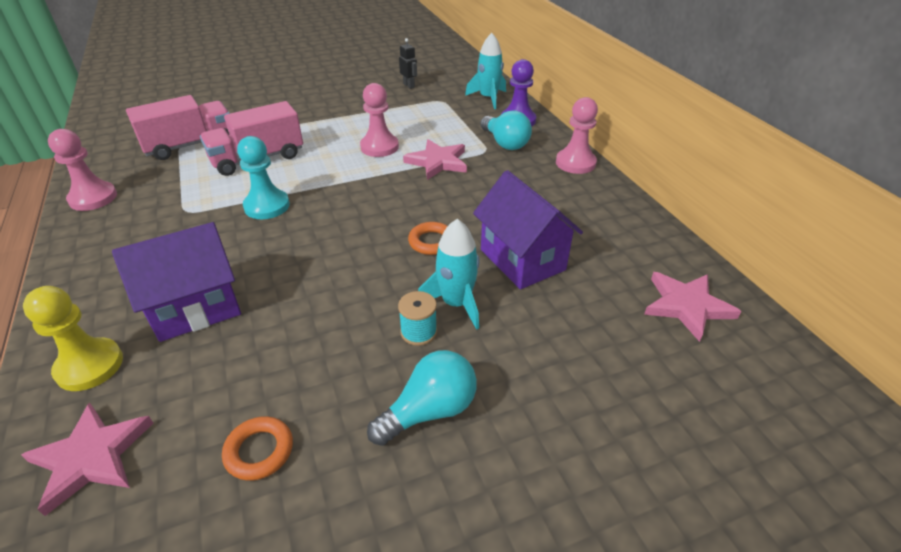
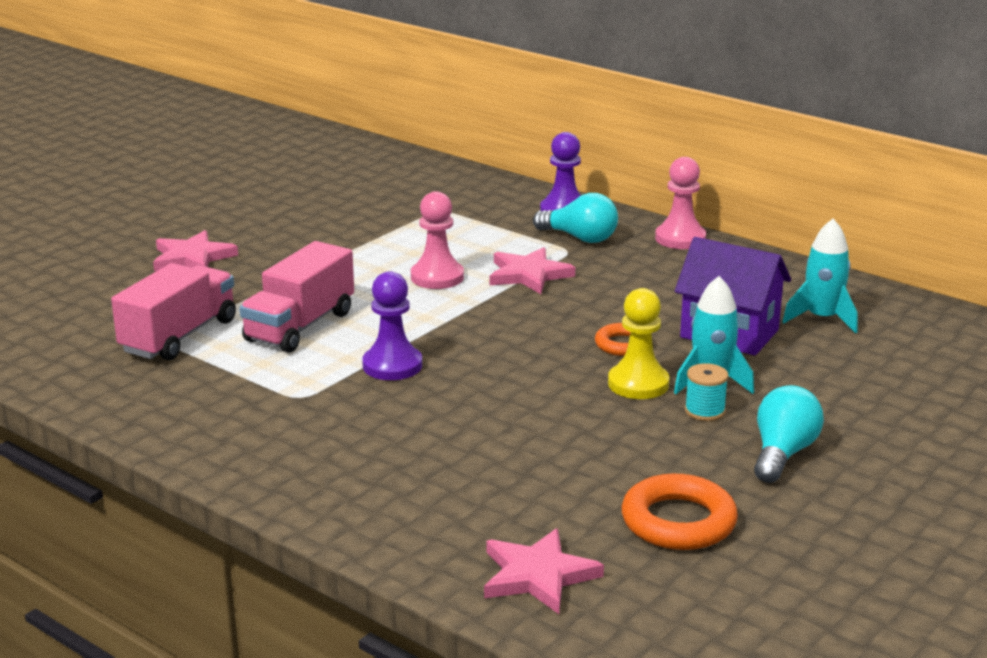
camera: 30 degrees left, 15 degrees down
yellow pawn [23,286,123,391] -> yellow pawn moved to [608,288,670,399]
pink pawn [48,129,117,211] -> none
purple house [112,222,241,342] -> none
orange ring [222,416,293,481] -> orange ring [622,473,738,550], size x1.65
turquoise pawn [237,136,290,219] -> purple pawn [362,271,422,380]
black robot [399,38,417,89] -> none
turquoise rocket [465,33,506,109] -> turquoise rocket moved to [783,219,858,333]
pink star [644,272,741,342] -> pink star moved to [153,230,238,271]

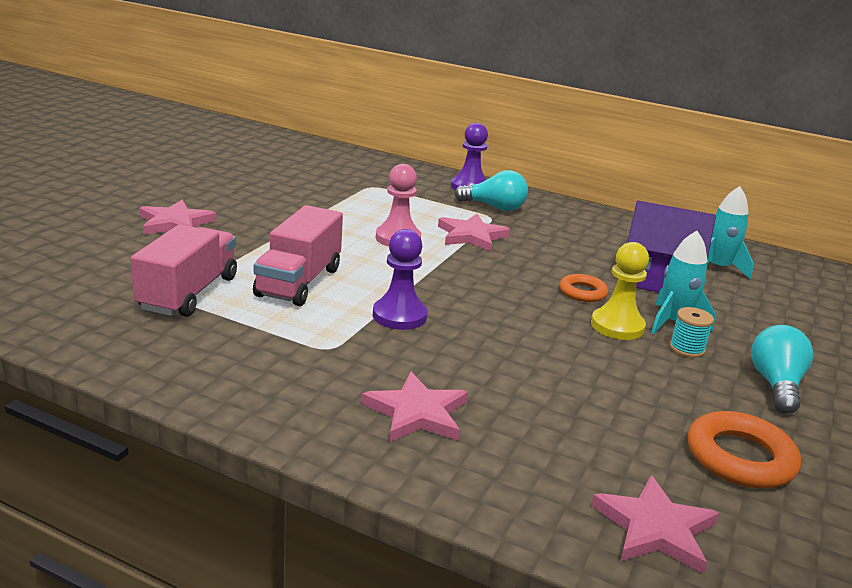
camera: 15 degrees left, 0 degrees up
pink pawn [655,157,706,249] -> none
none -> pink star [361,372,468,442]

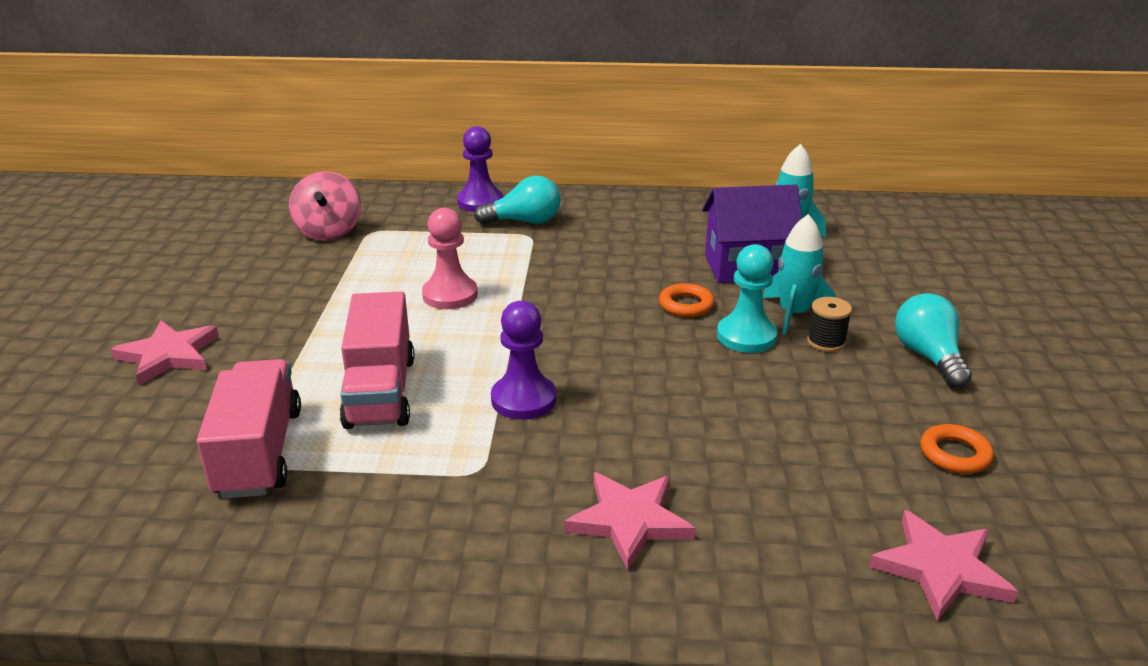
camera: 20 degrees left, 5 degrees up
pink star [438,214,510,252] -> none
yellow pawn [591,242,649,340] -> turquoise pawn [717,244,777,353]
turquoise spool [669,307,714,358] -> black spool [807,297,852,352]
orange ring [688,411,801,489] -> orange ring [920,424,994,474], size x0.61
none -> pink spinning top [289,171,361,241]

